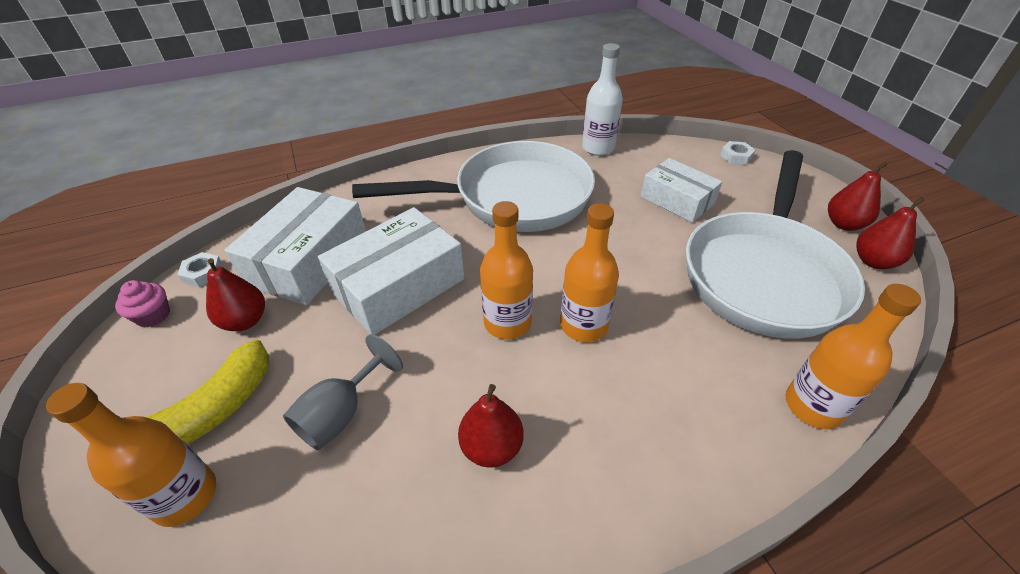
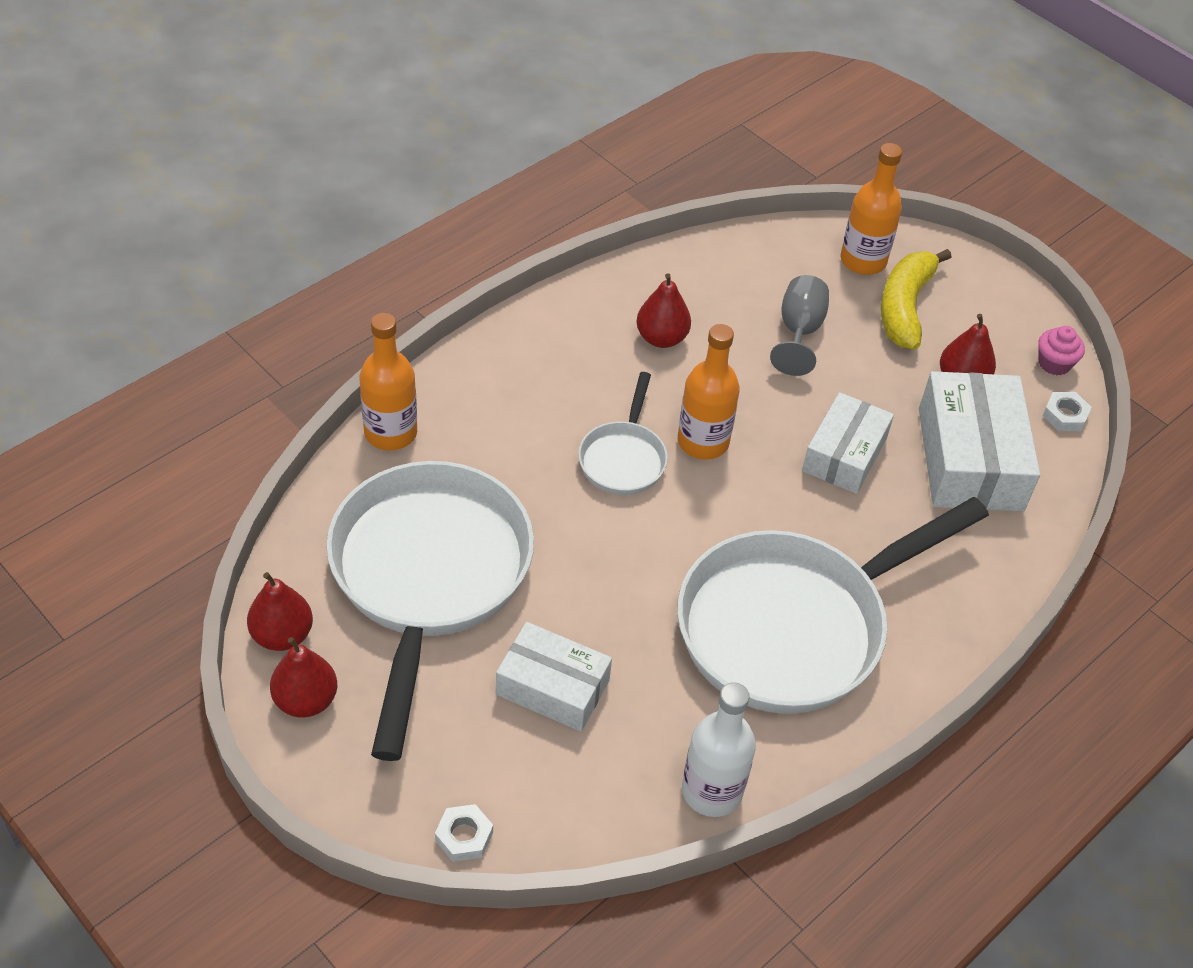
camera: 155 degrees right, 5 degrees up
white box [318,207,465,335] -> white box [802,392,894,494], size x0.65
orange bottle [560,203,619,342] -> white pan [578,372,668,495]

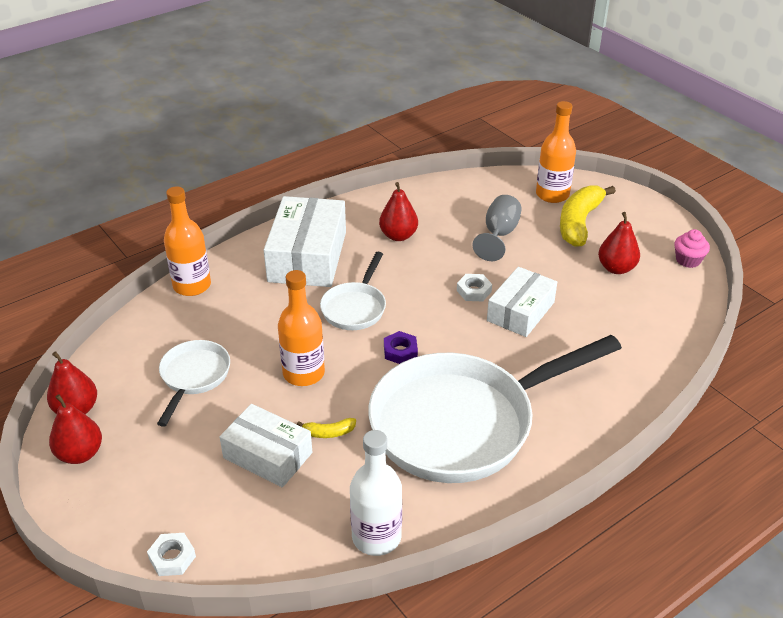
camera: 10 degrees right, 10 degrees down
white pan [326,461,534,761] -> white pan [157,340,230,427], size x0.46
orange bottle [678,324,740,460] -> orange bottle moved to [278,270,325,386]
white box [919,371,1040,511] -> white box moved to [264,196,346,287]
white nut [1043,392,1092,431] -> white nut moved to [457,274,492,301]
none -> yellow banana [297,418,356,438]
none -> purple nut [384,331,418,364]

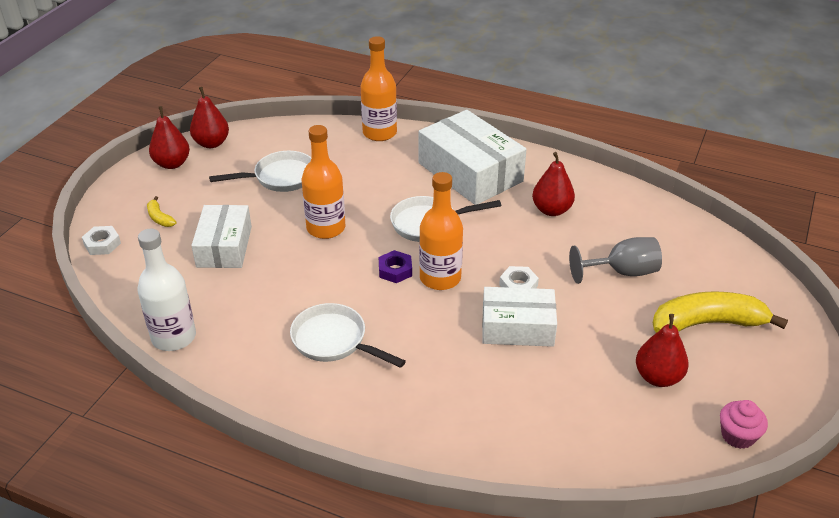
camera: 60 degrees right, 0 degrees up
white box [264,196,346,287] -> white box turned 75 degrees clockwise [419,110,527,205]
yellow banana [297,418,356,438] -> yellow banana moved to [147,196,177,227]
white pan [368,335,622,483] -> white pan [290,303,406,368], size x0.46
orange bottle [536,101,576,203] -> orange bottle moved to [419,172,463,290]

